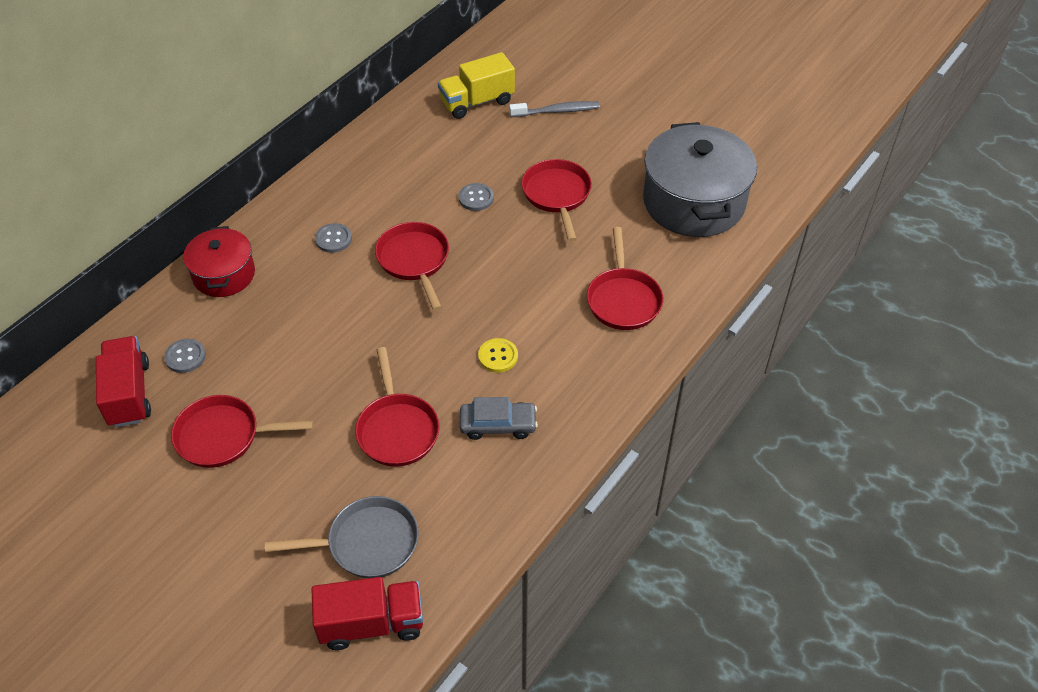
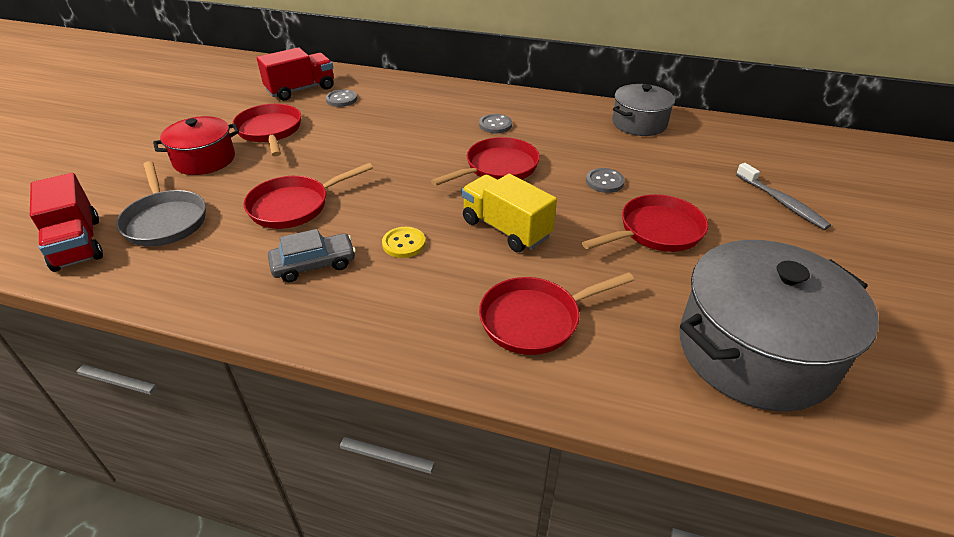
camera: 70 degrees right, 10 degrees down
red pot [183,226,255,297] -> red pot moved to [153,116,239,175]
yellow truck [438,52,515,119] -> yellow truck moved to [461,174,557,252]
grey car [460,397,538,440] -> grey car turned 90 degrees counterclockwise [268,229,356,282]
none -> grey pot [612,84,675,136]

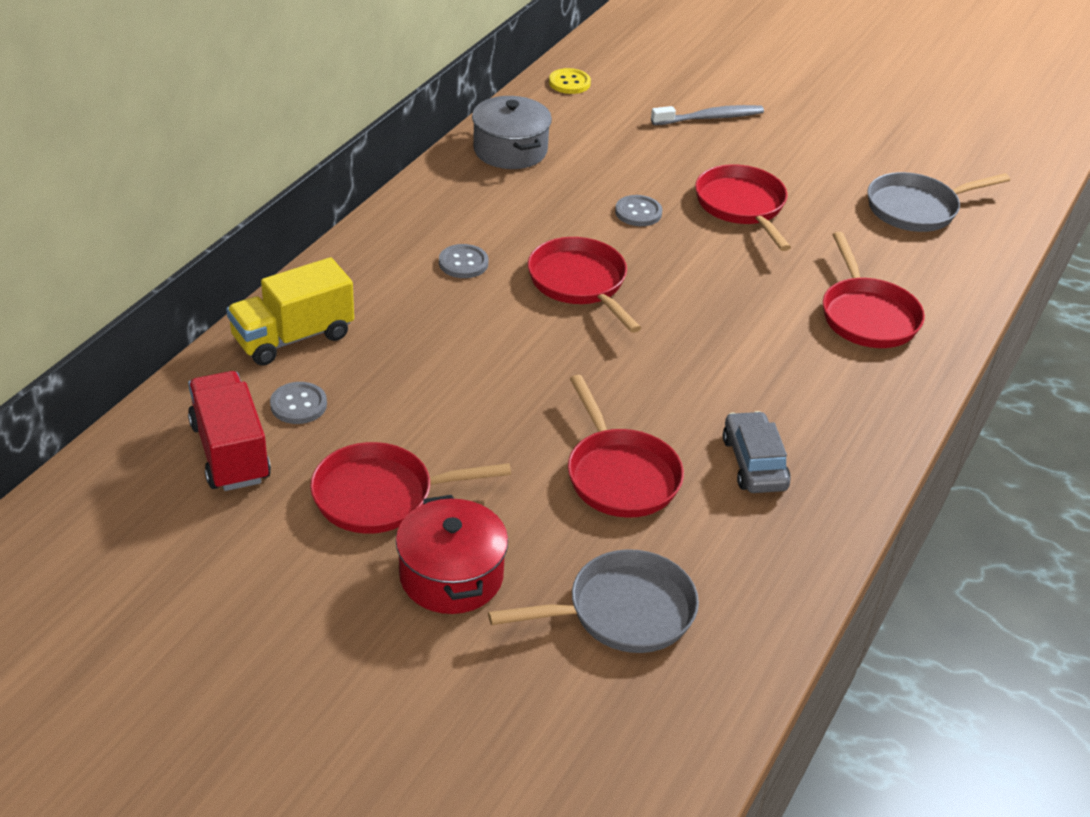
camera: 80 degrees left, 0 degrees up
red truck [30,173,103,272] -> none
yellow button [382,227,426,258] -> yellow button moved to [549,68,591,94]
yellow truck [461,174,557,252] -> yellow truck moved to [226,257,354,366]
grey pot [679,240,879,411] -> grey pan [867,172,1010,232]

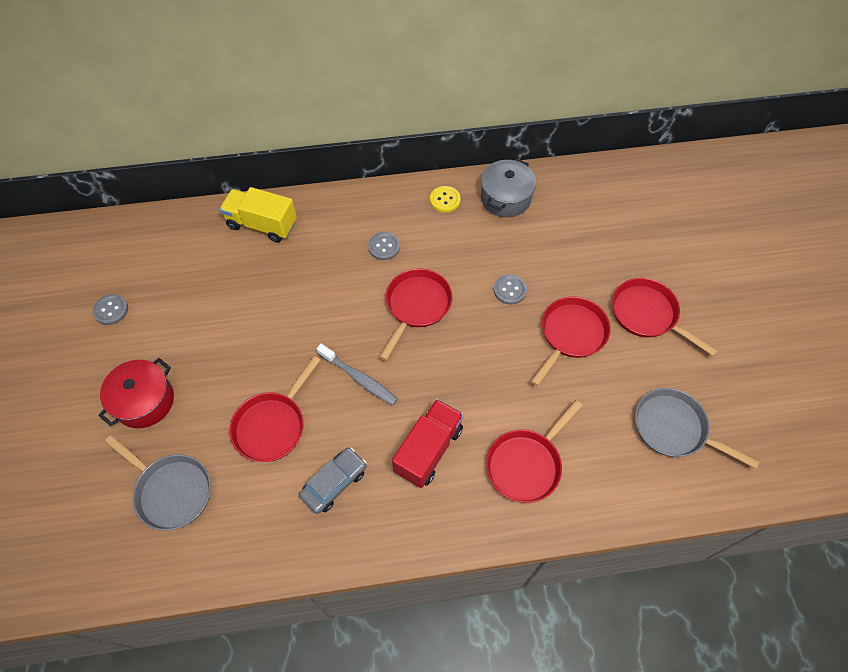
camera: 55 degrees right, 20 degrees up
red truck [188,371,271,491] -> red truck moved to [392,399,464,488]
grey button [270,382,327,424] -> grey button moved to [93,294,128,325]
red pan [310,442,511,534] -> red pan moved to [612,278,718,356]
yellow button [549,68,591,94] -> yellow button moved to [430,186,461,212]
grey toothbrush [651,105,764,125] -> grey toothbrush moved to [316,344,398,405]

